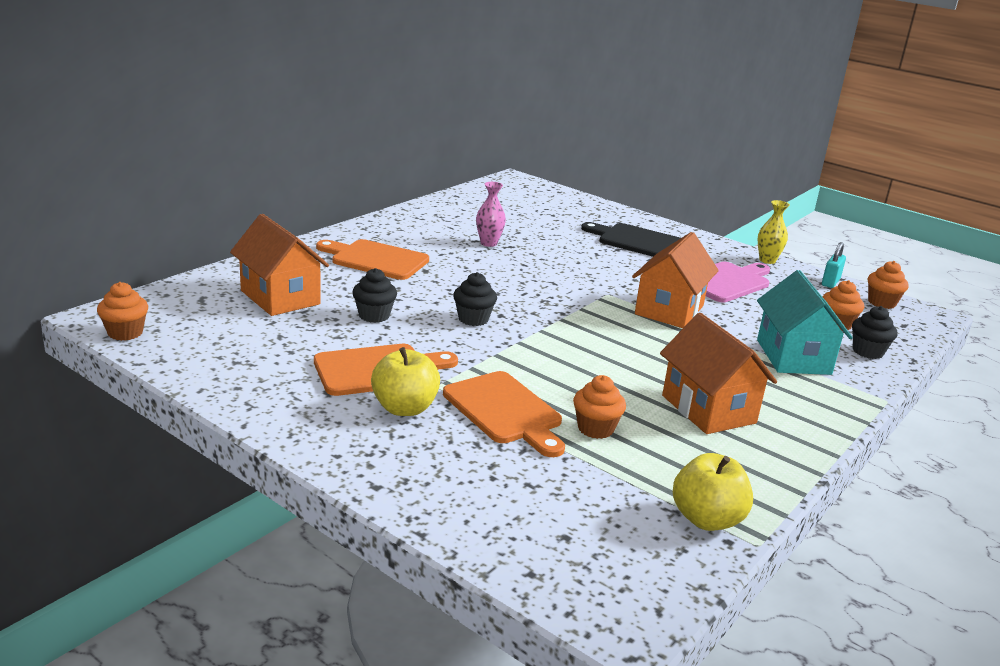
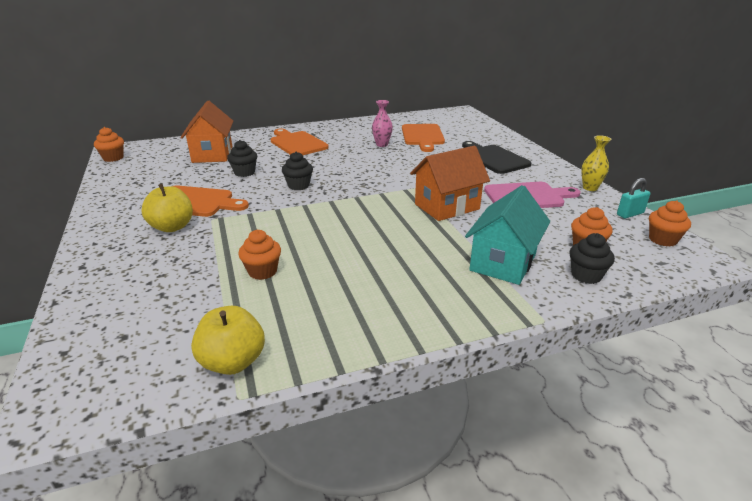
camera: 35 degrees right, 5 degrees up
orange cutting board [443,371,565,457] -> orange cutting board moved to [402,124,445,152]
orange house [660,313,777,434] -> none

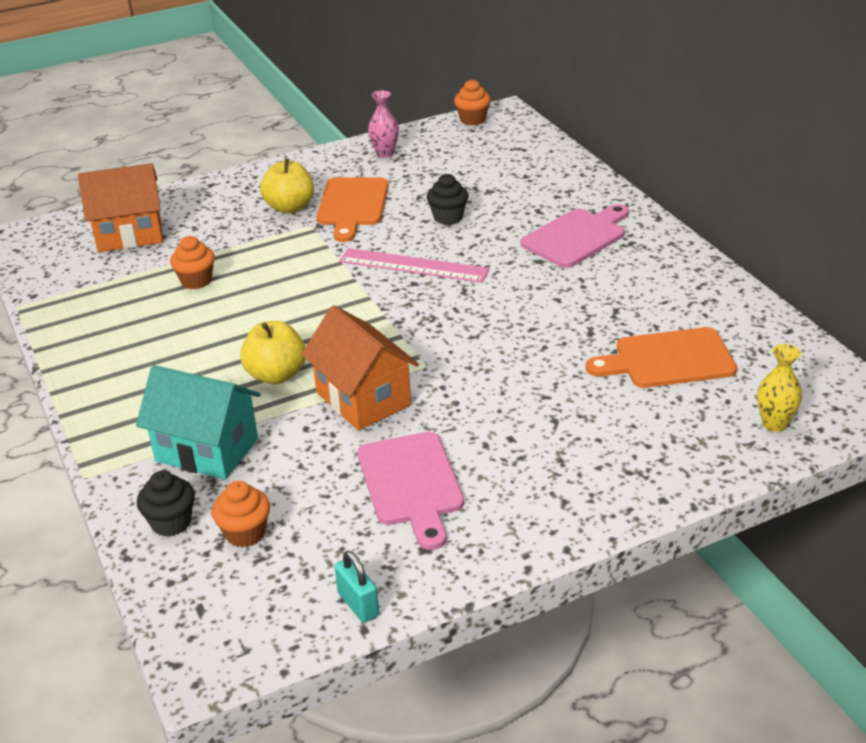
camera: 85 degrees right, 5 degrees up
orange house [180,101,233,163] -> orange house moved to [78,163,163,252]
yellow apple [191,306,265,375] -> yellow apple moved to [240,321,305,384]
orange cutting board [271,128,329,155] -> pink cutting board [521,204,629,268]
black cupcake [282,152,313,190] -> pink ruler [339,248,490,283]
pink vase [372,100,393,147] -> pink vase moved to [368,90,399,158]
black cutting board [462,141,531,174] -> none
yellow vase [581,135,611,191] -> yellow vase moved to [757,344,802,432]
orange cupcake [649,200,691,247] -> none

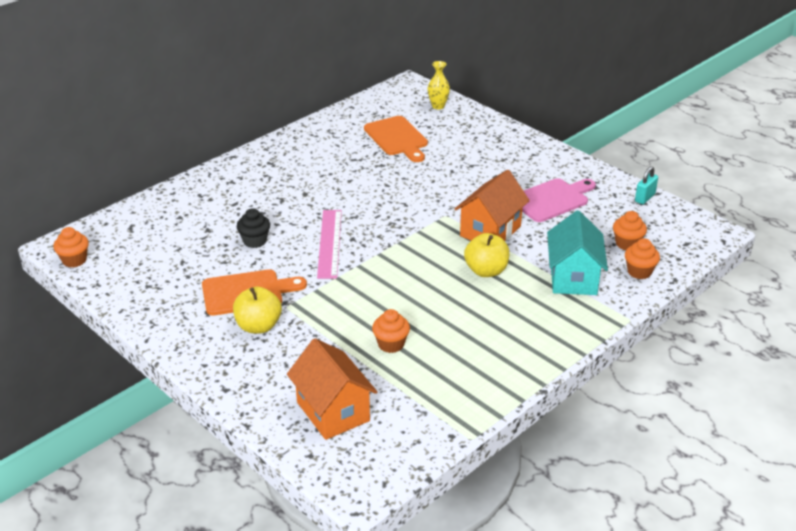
camera: 110 degrees left, 0 degrees up
black cupcake [137,471,195,537] -> orange cupcake [625,238,660,279]
pink vase [368,90,399,158] -> none
pink cutting board [521,204,629,268] -> none

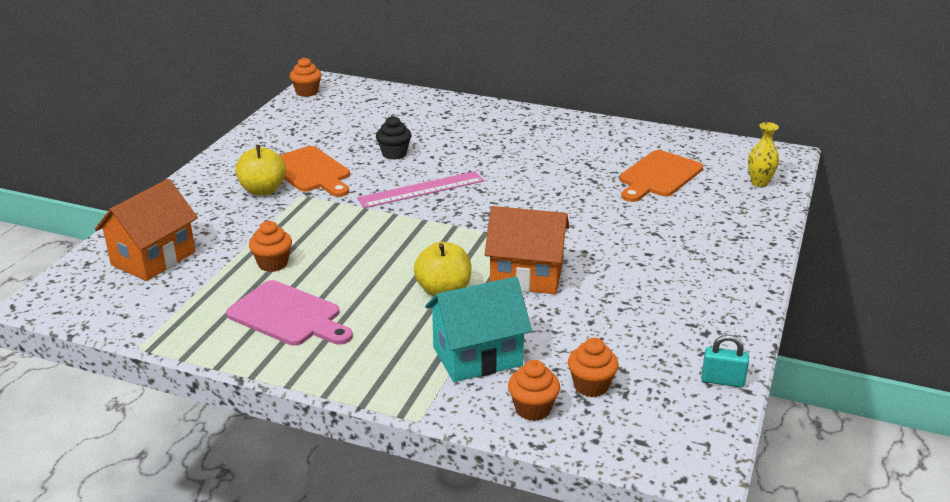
camera: 65 degrees right, 5 degrees down
pink cutting board [522,178,596,222] -> pink cutting board moved to [226,280,353,346]

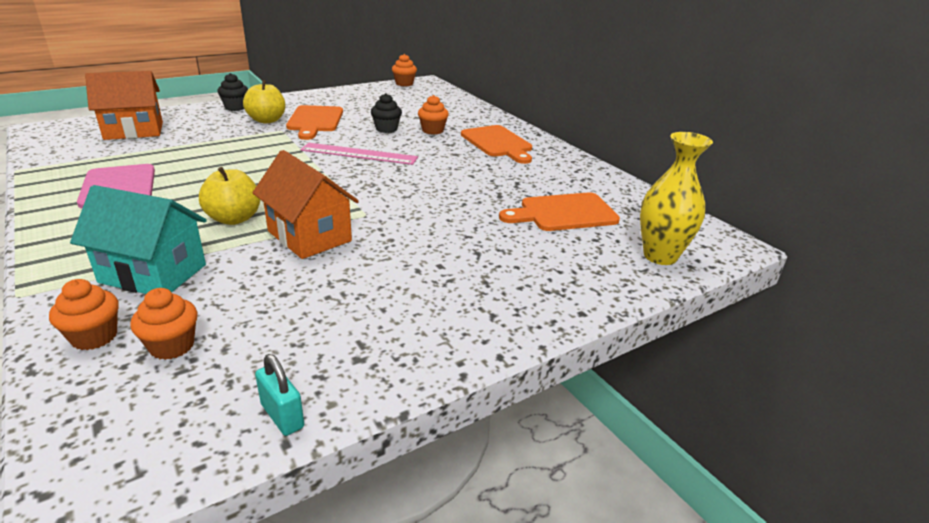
camera: 35 degrees right, 0 degrees up
orange cupcake [249,221,292,272] -> orange cupcake moved to [418,95,449,135]
yellow vase [748,122,779,187] -> yellow vase [640,132,713,265], size x1.64
none -> black cupcake [217,73,248,111]
none -> orange cutting board [461,125,532,164]

